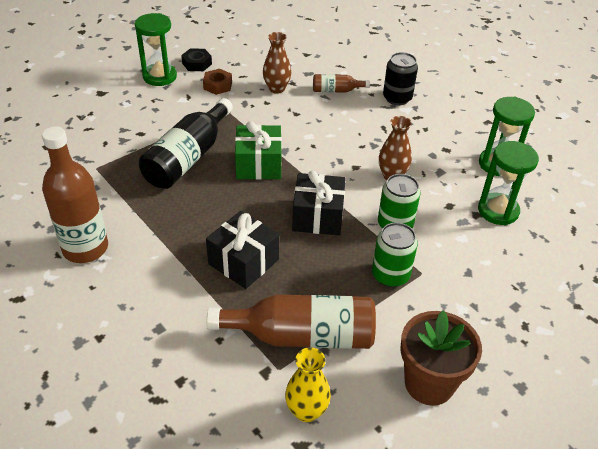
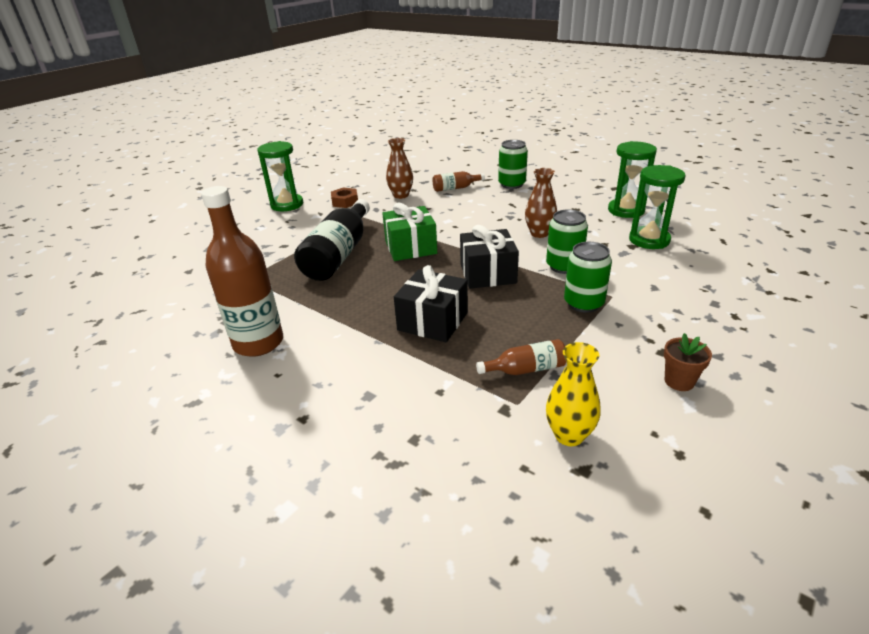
camera: 10 degrees left, 10 degrees down
black nut [181,48,212,71] -> none
brown bottle [207,295,376,349] -> brown bottle [476,339,566,375], size x0.49
black can [383,52,418,105] -> green can [498,140,528,189]
brown flower pot [400,311,482,406] -> brown flower pot [664,333,712,391], size x0.52

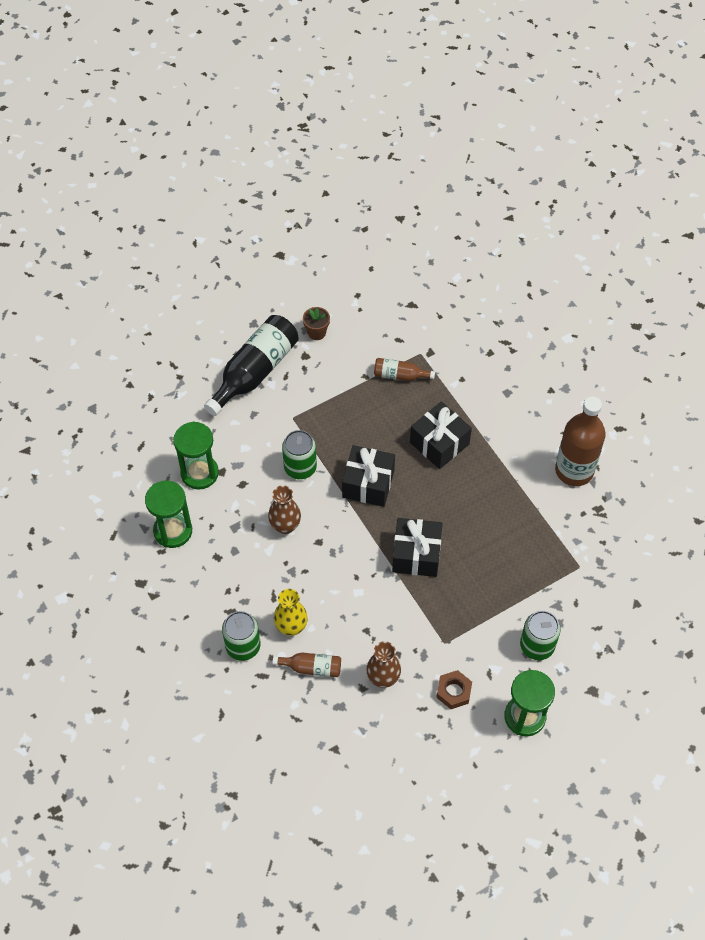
camera: 160 degrees left, 25 degrees up
black bottle [294,199,370,281] -> black bottle moved to [204,315,299,416]
green gift [382,203,437,261] -> black gift [392,518,442,577]
yellow vase [546,342,601,446] -> yellow vase moved to [274,589,308,636]
green can [564,242,612,313] -> green can moved to [520,611,561,660]

